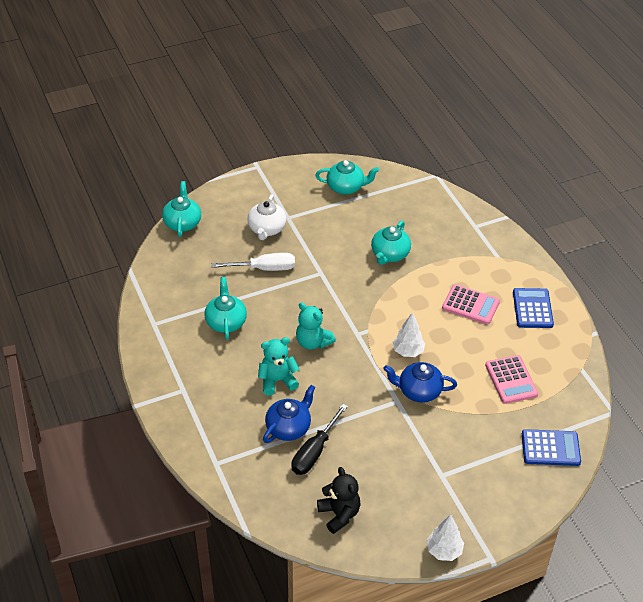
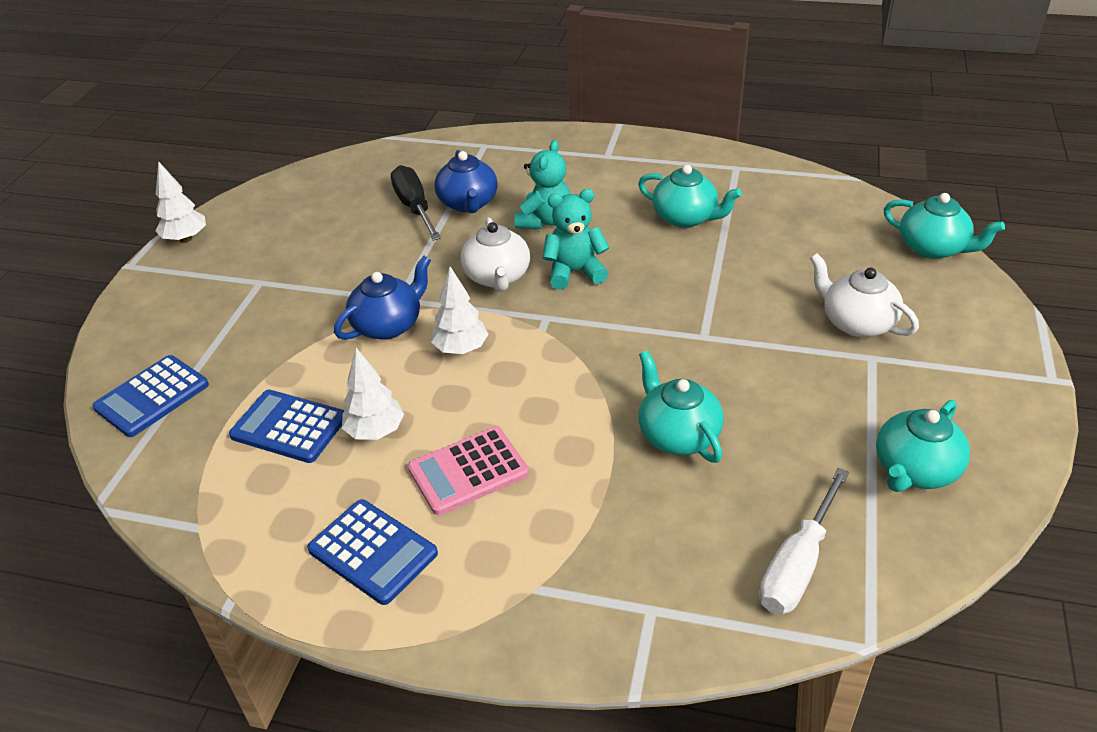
camera: 130 degrees right, 5 degrees down
white screwdriver [212,253,295,271] -> white screwdriver moved to [759,468,849,614]
black teddy bear [317,467,360,534] -> none
pink calculator [485,355,538,404] -> blue calculator [229,390,344,463]
none -> white tree [342,348,404,440]
none -> white teapot [461,217,530,292]

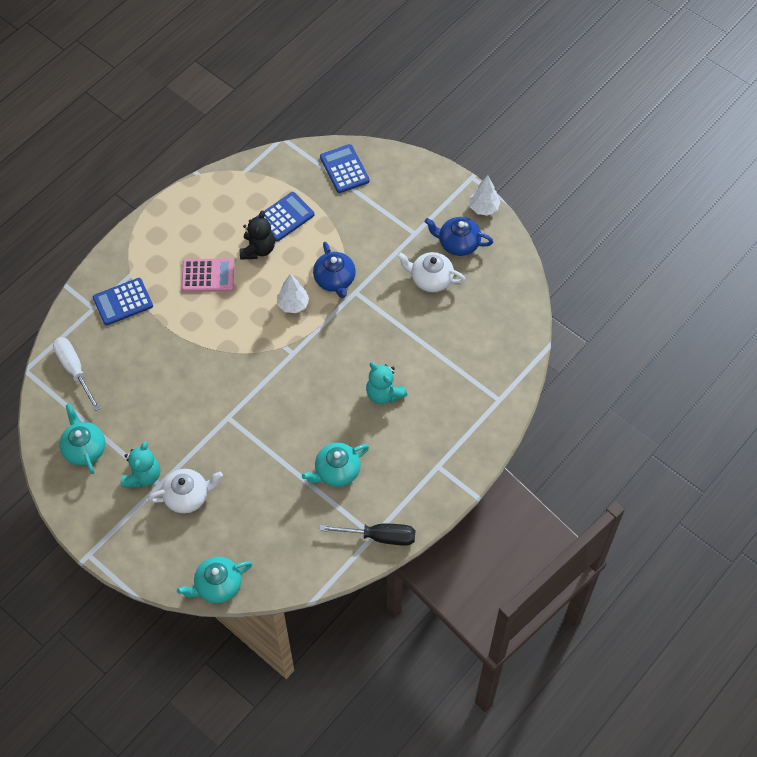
camera: 115 degrees right, 20 degrees up
blue calculator [307,499,438,605] -> blue calculator moved to [93,278,153,325]
white tree [342,348,404,440] -> black teddy bear [240,211,275,260]
black screwdriver [391,165,441,241] -> black screwdriver moved to [319,524,416,546]
pink calculator [408,427,529,515] -> pink calculator turned 90 degrees clockwise [181,258,234,292]
blue teapot [434,150,498,213] -> blue teapot moved to [425,217,493,256]
white teapot [461,217,530,292] -> white teapot moved to [397,252,466,292]
turquoise teddy bear [543,189,610,290] -> turquoise teddy bear moved to [121,441,160,488]
turquoise teapot [638,350,724,463] -> none

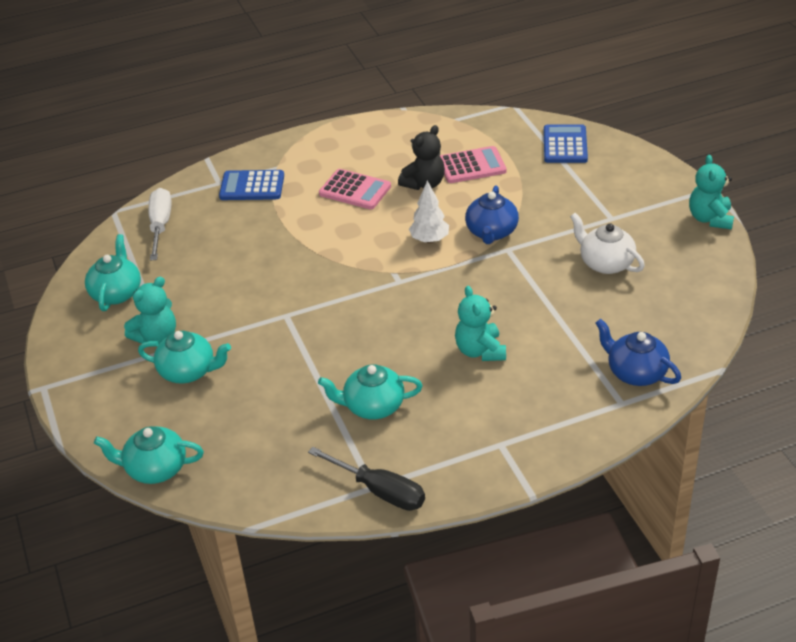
camera: 30 degrees right, 20 degrees down
white teapot [148,469,223,513] -> turquoise teapot [138,331,231,383]
blue calculator [256,192,314,242] -> pink calculator [440,146,507,183]
blue teapot [425,217,493,256] -> blue teapot moved to [595,319,681,386]
white tree [469,175,501,216] -> turquoise teddy bear [689,155,734,229]

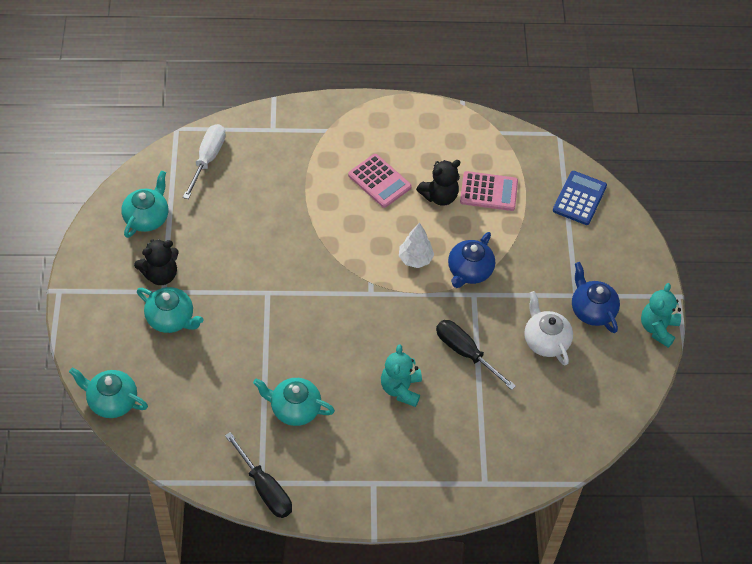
camera: 15 degrees right, 15 degrees up
turquoise teddy bear [124,277,176,344] -> black teddy bear [134,239,179,285]
blue calculator [219,170,284,200] -> none
blue teapot [595,319,681,386] -> blue teapot moved to [572,262,620,333]
none -> black screwdriver [436,320,516,390]

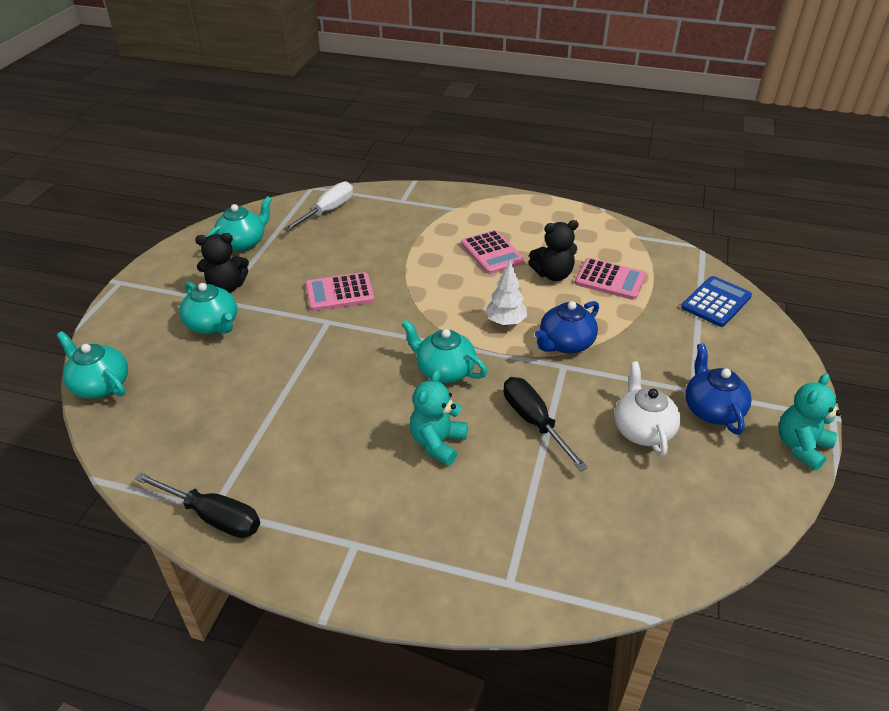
camera: 20 degrees right, 15 degrees down
black screwdriver [225,432,292,518] -> black screwdriver turned 45 degrees counterclockwise [135,472,260,538]
turquoise teapot [253,378,335,426] -> turquoise teapot moved to [402,320,487,383]
none -> pink calculator [306,272,375,311]

